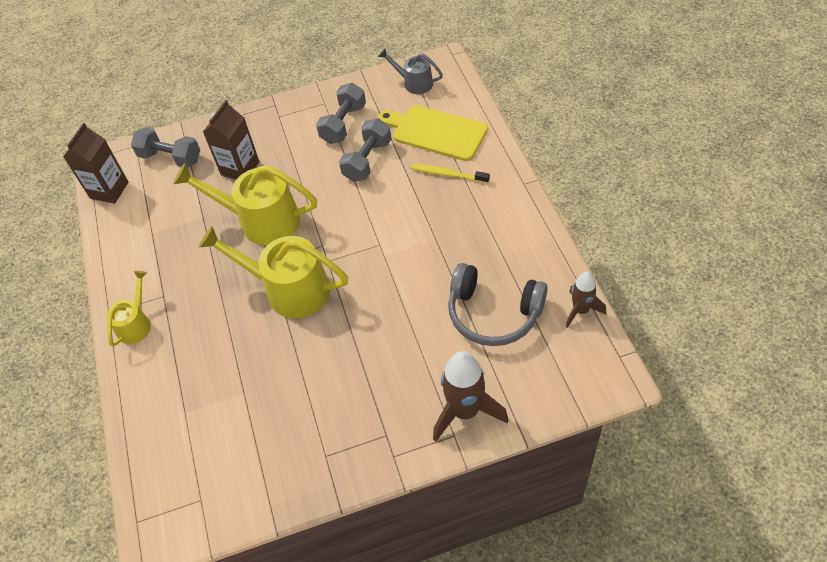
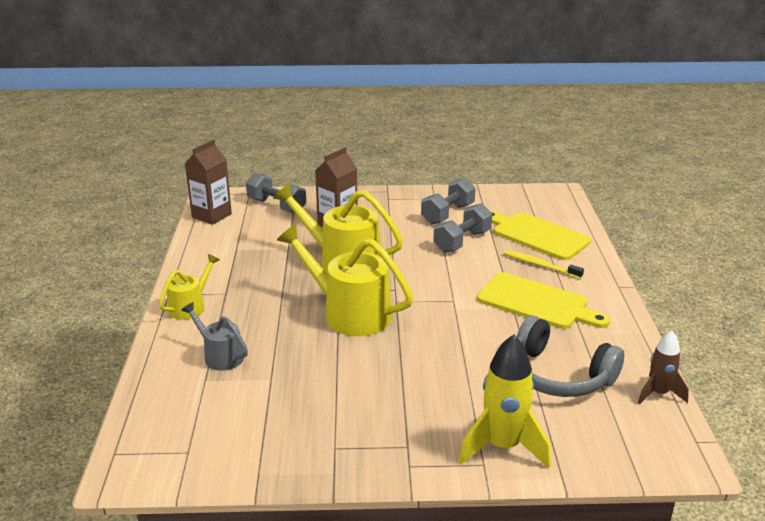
camera: 10 degrees right, 25 degrees down
grey watering can [378,48,443,94] -> grey watering can moved to [181,302,248,371]
brown rocket [433,351,509,442] -> yellow rocket [459,334,551,468]
none -> yellow cutting board [477,272,610,329]

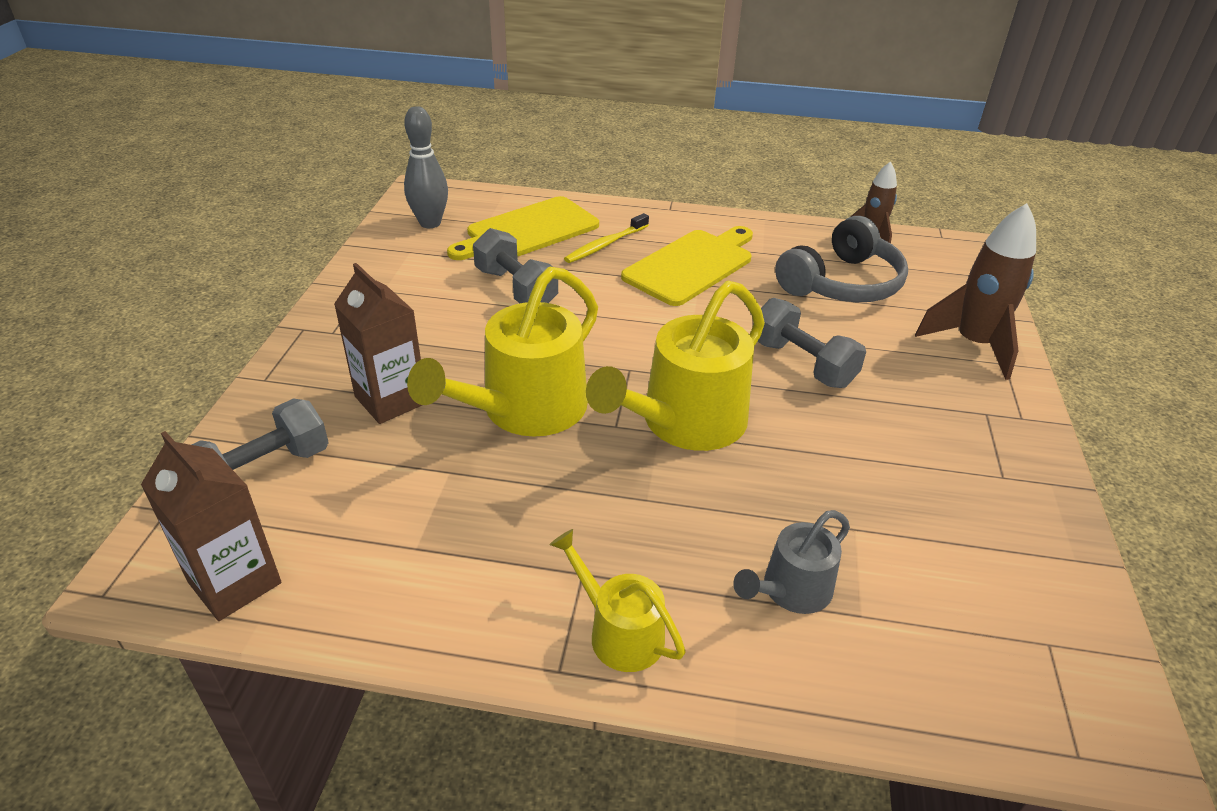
camera: 80 degrees left, 10 degrees up
grey dumbbell [421,178,476,224] -> grey dumbbell moved to [753,298,866,388]
yellow rocket [459,334,551,468] -> brown rocket [915,203,1036,380]
none -> grey bowling pin [404,106,448,228]

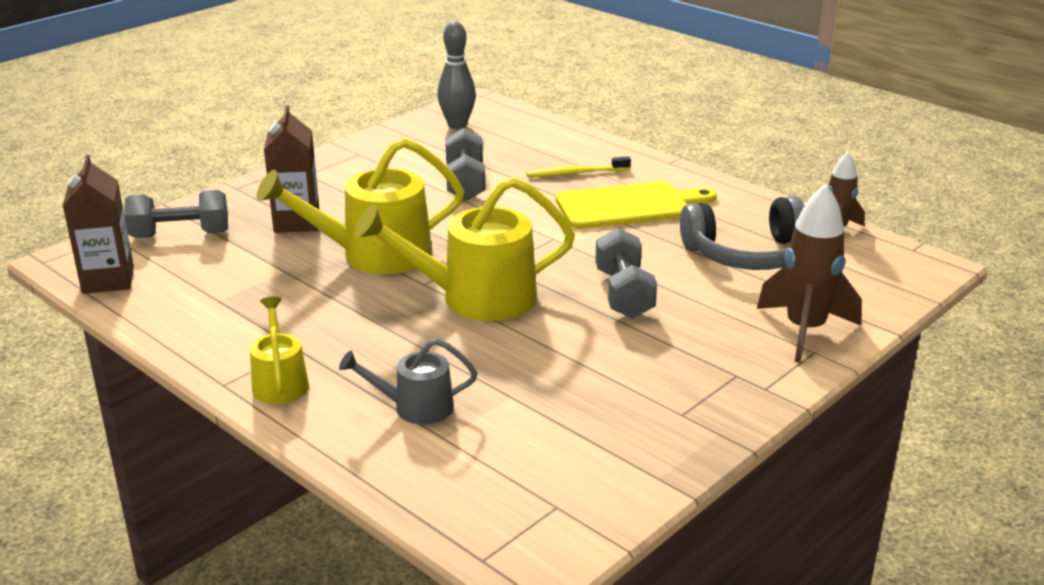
camera: 35 degrees right, 10 degrees down
yellow cutting board [447,196,599,260] -> none

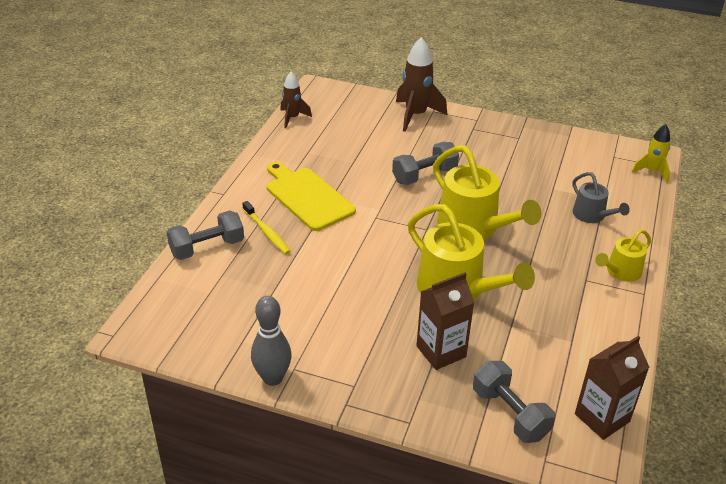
camera: 115 degrees left, 10 degrees up
grey bowling pin [438,21,476,129] -> grey bowling pin moved to [251,296,292,386]
grey dumbbell [445,128,485,201] -> grey dumbbell moved to [166,210,244,260]
grey headphones [680,196,805,270] -> none
none -> yellow rocket [632,124,670,183]

